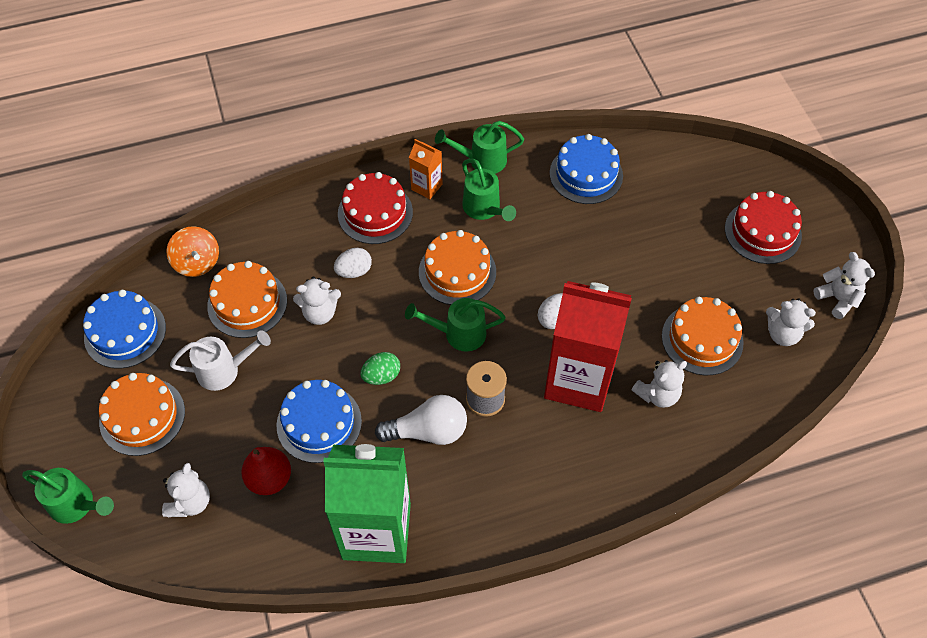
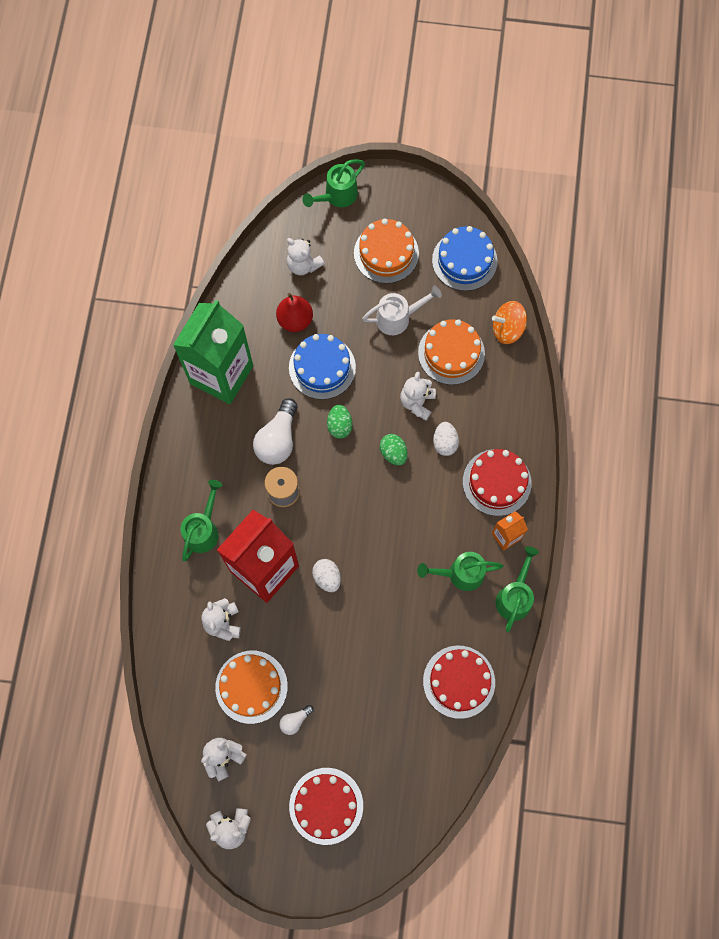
camera: 115 degrees right, 15 degrees up
white watering can [170,330,271,391] -> white watering can turned 120 degrees counterclockwise [362,286,442,335]
green watering can [405,298,506,351] -> green watering can moved to [181,480,222,561]
orange cake [419,230,496,305] -> none
blue cake [550,134,623,204] -> red cake [423,646,495,719]
none -> white light bulb [279,705,314,735]
none -> green egg [380,434,408,465]

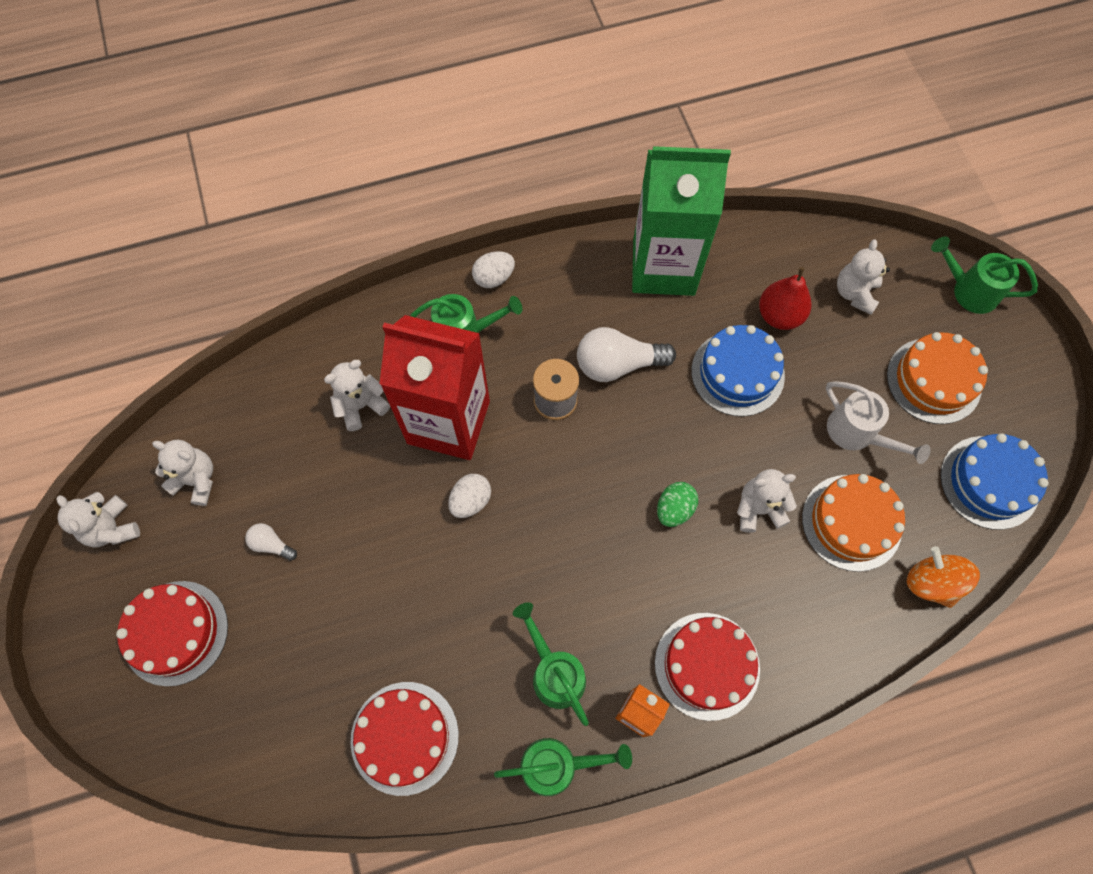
camera: 65 degrees right, 5 degrees down
orange cake [215,651,288,724] -> none
green egg [327,405,353,439] -> none
white egg [433,422,459,456] -> white egg moved to [472,251,515,288]

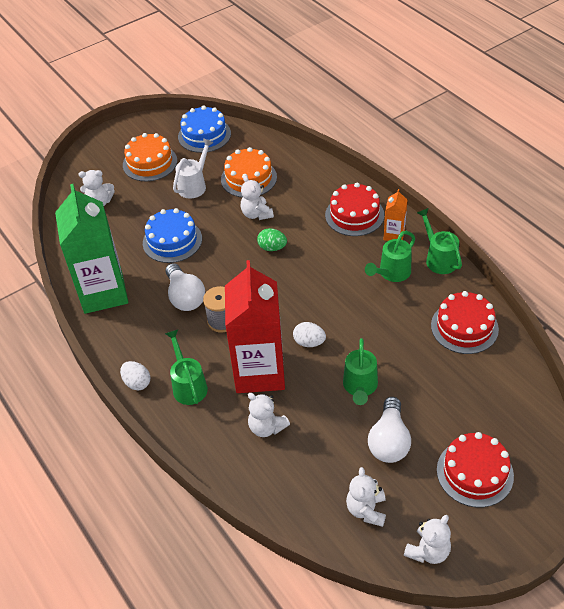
camera: 105 degrees left, 20 degrees down
white light bulb [245,523,297,561] -> white light bulb [368,397,411,463], size x2.02
red pear [759,267,811,330] -> none
orange spinning top [907,546,980,608] -> none
green watering can [931,237,1038,314] -> green watering can moved to [343,338,378,405]

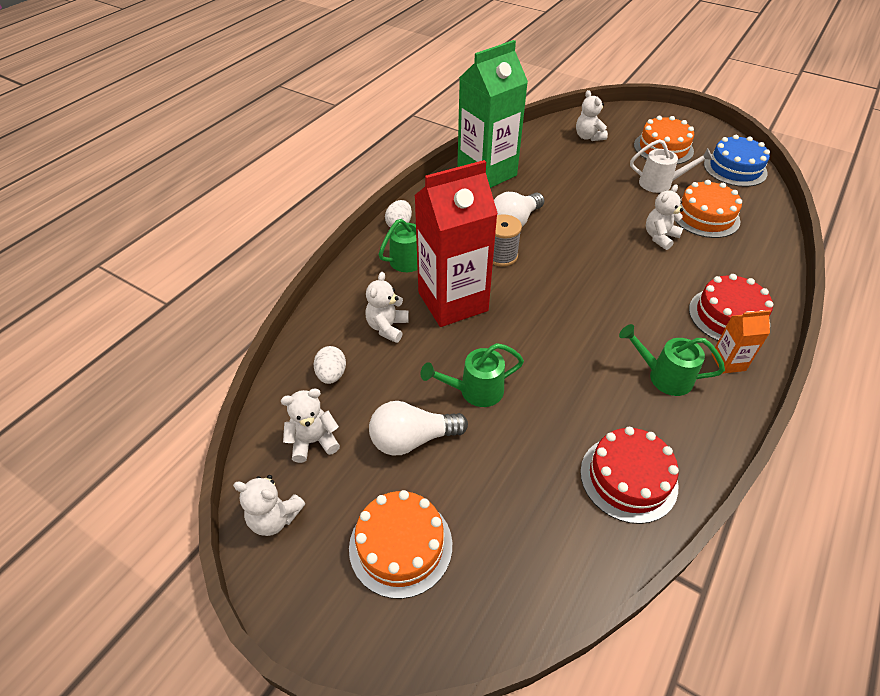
camera: 65 degrees right, 0 degrees up
blue cake [143,208,202,263] -> none
green egg [257,228,287,251] -> none
white egg [293,322,326,347] -> white egg moved to [314,346,346,384]
green watering can [417,208,462,274] -> none
red cake [437,432,514,507] -> orange cake [349,490,452,599]

